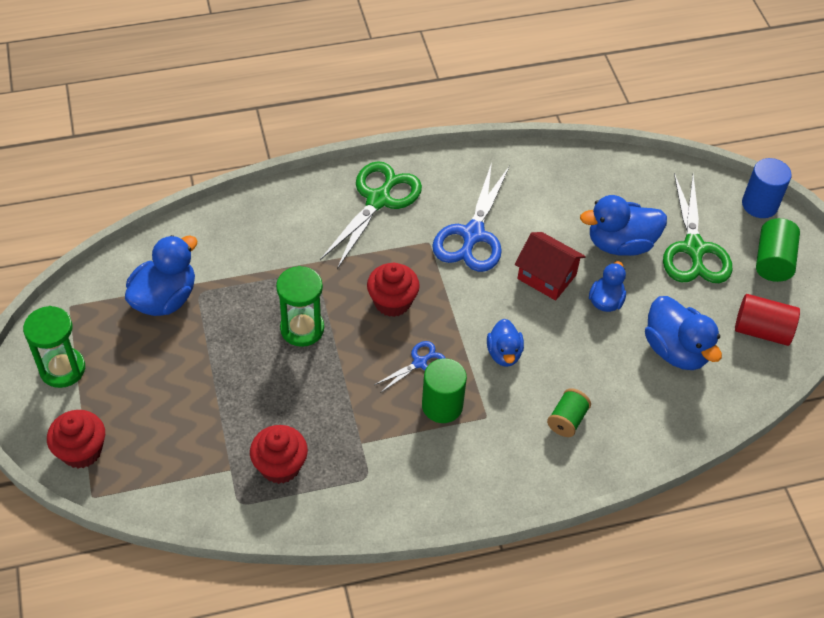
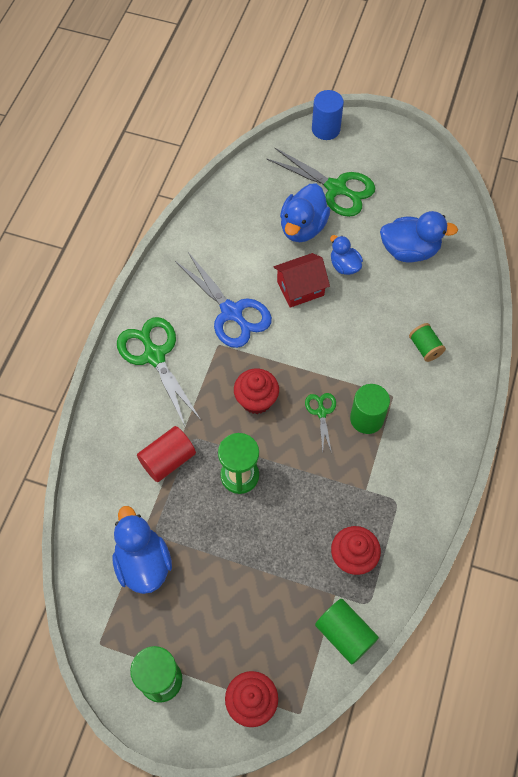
camera: 55 degrees left, 10 degrees up
blue scissors [374,341,445,393] -> green scissors [305,393,336,454]
blue duck [487,319,524,367] -> none
red cylinder [735,294,800,346] -> red cylinder moved to [137,426,196,482]
green cylinder [756,218,800,282] -> green cylinder moved to [315,598,379,664]

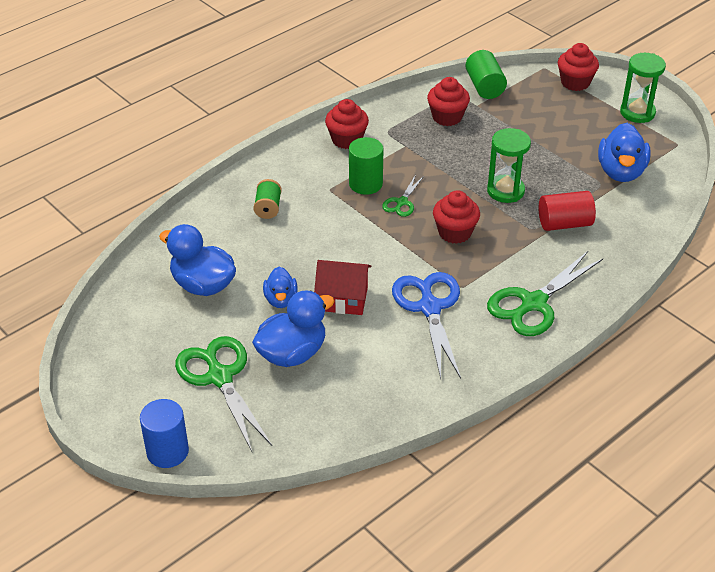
camera: 150 degrees left, 20 degrees down
green scissors [117,317,201,426] -> green scissors turned 45 degrees clockwise [487,251,603,336]
none -> red cupcake [325,99,369,149]

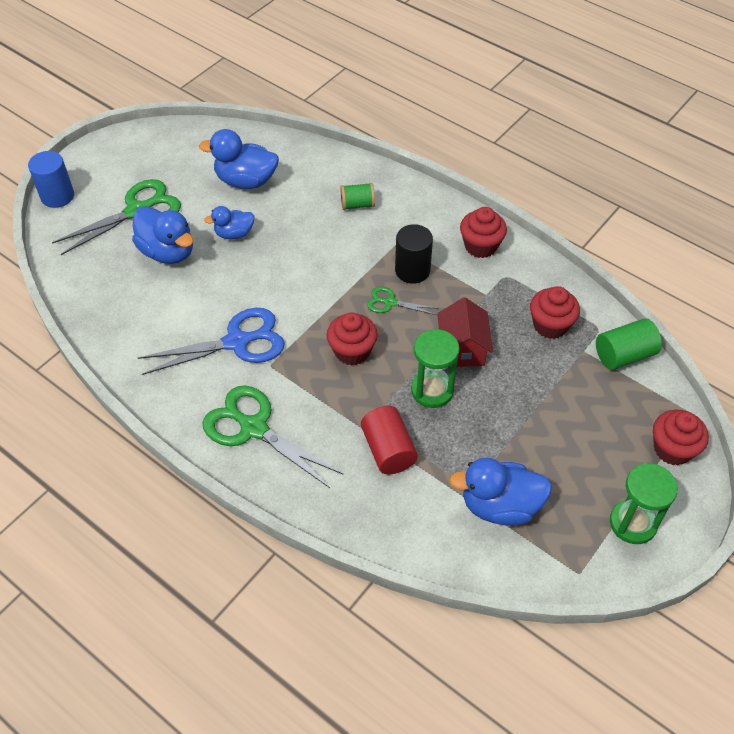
camera: 80 degrees right, 10 degrees up
blue duck [159,224,236,296] -> blue duck turned 105 degrees counterclockwise [199,129,279,189]
red house [314,260,371,315] -> red house moved to [437,297,493,367]
green cylinder [349,137,383,195] -> black cylinder [395,224,433,284]

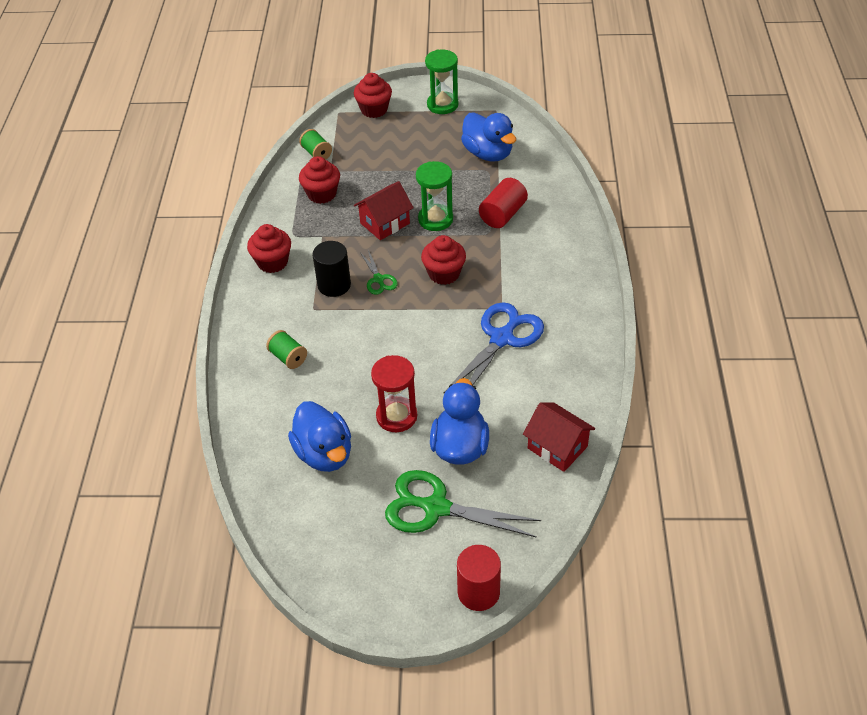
camera: 125 degrees left, 5 degrees down
blue cylinder [28,151,74,208] -> red cylinder [457,545,501,611]
blue scissors [138,308,285,375] -> blue scissors turned 90 degrees clockwise [443,302,544,394]
green scissors [203,386,343,488] -> none
blue duck [204,206,255,239] -> red hourglass [371,355,417,432]
green cylinder [596,318,662,370] -> green spool [299,129,332,160]
none -> red house [523,402,595,472]

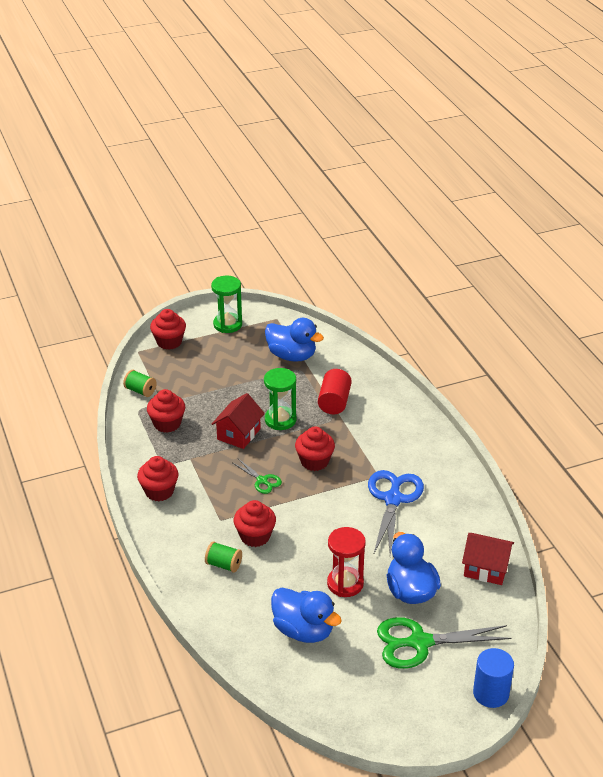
camera: 25 degrees left, 10 degrees down
black cylinder [312,241,351,297] -> none
red cylinder [457,545,501,611] -> blue cylinder [473,648,514,708]
none -> red cupcake [234,500,276,547]

